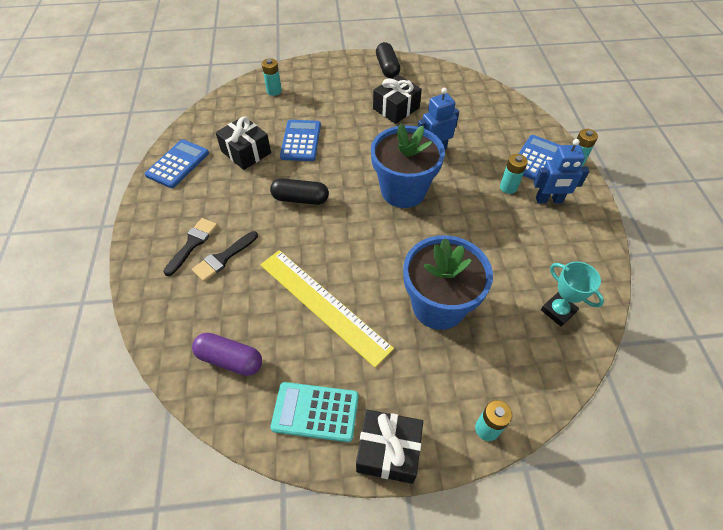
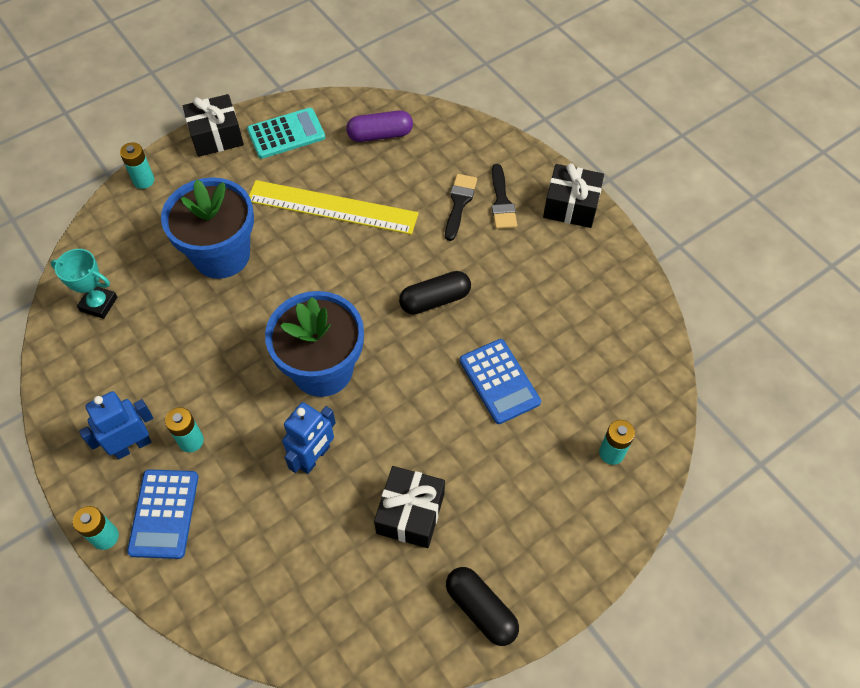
camera: 150 degrees right, 5 degrees up
blue calculator [145,139,209,188] -> none
black gift [215,116,271,170] -> black gift moved to [543,163,604,228]

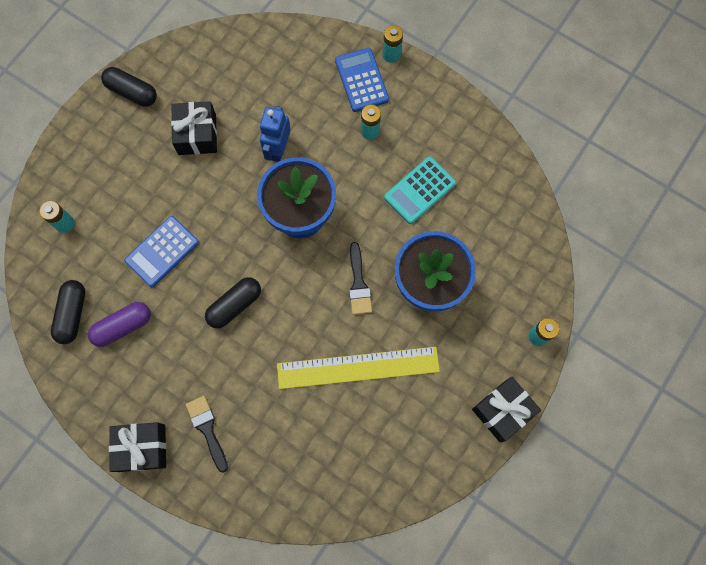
camera: 160 degrees right, 15 degrees up
turquoise trophy [50,249,117,319] -> none
blue robot [79,391,153,460] -> none
turquoise calculator [247,108,325,159] -> turquoise calculator moved to [384,157,456,224]
purple capsule [346,110,413,142] -> purple capsule moved to [88,302,151,347]
black brush [445,174,477,241] -> black brush moved to [349,242,372,315]
blue calculator [460,339,541,424] -> blue calculator turned 90 degrees counterclockwise [124,216,199,287]
none -> black capsule [51,280,85,344]

